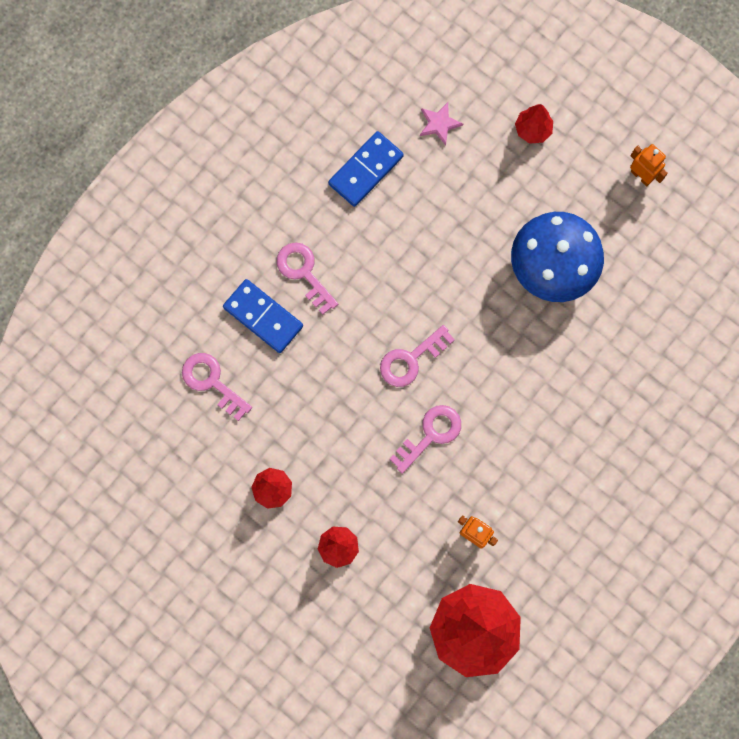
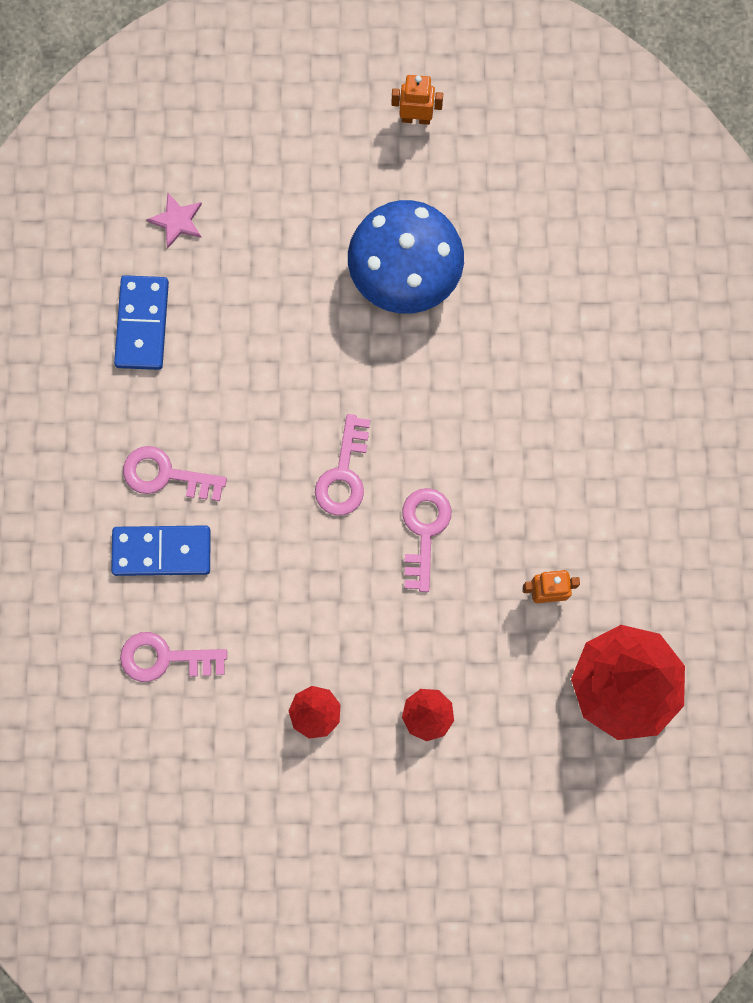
camera: 40 degrees left, 0 degrees up
red tree [515,104,553,144] -> none

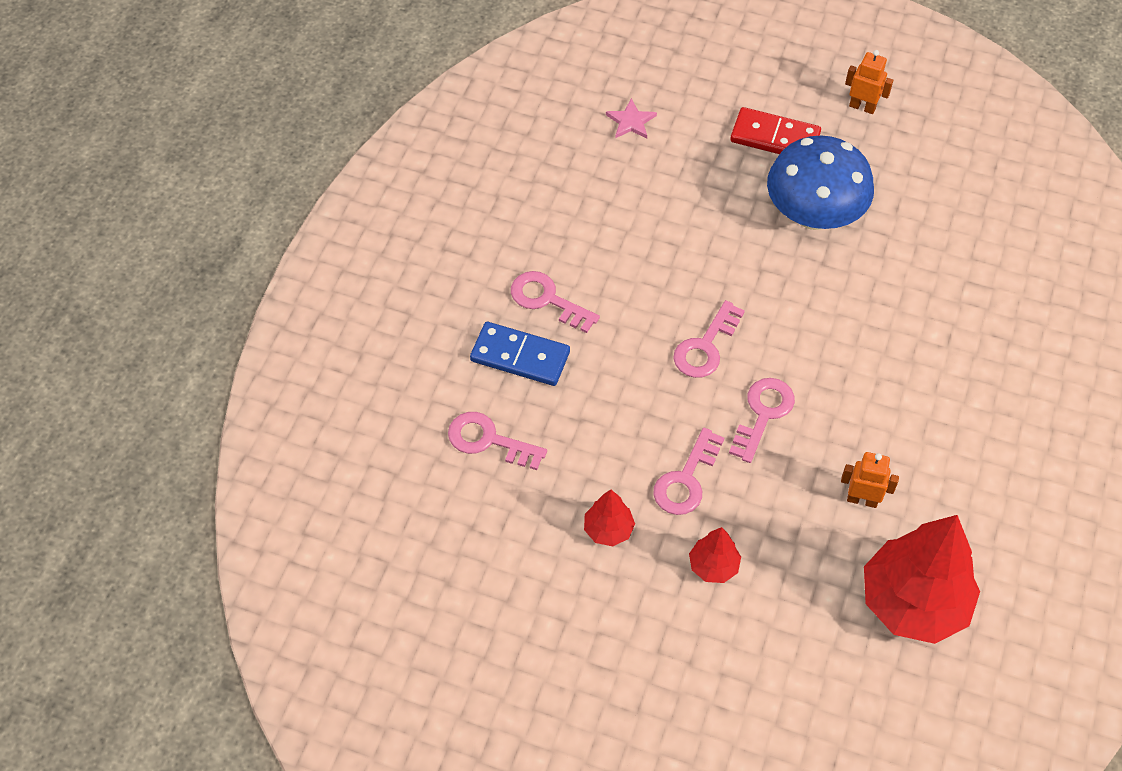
camera: 20 degrees right, 20 degrees down
blue domino [114,275,169,370] -> none
none -> pink key [653,428,724,515]
none -> red domino [730,107,821,154]

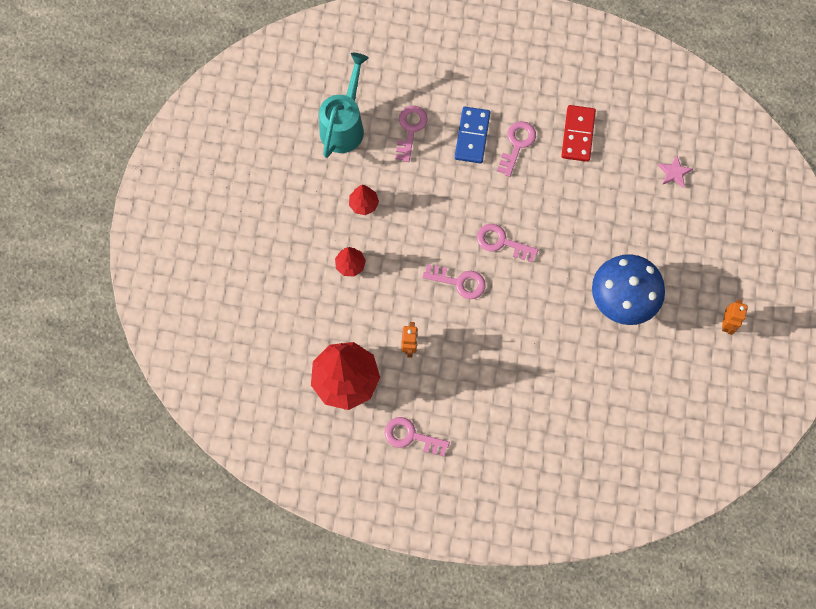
camera: 80 degrees right, 15 degrees up
pink key [653,428,724,515] -> pink key moved to [385,417,450,456]
red domino [730,107,821,154] -> red domino moved to [561,105,596,162]
none -> turquoise watering can [319,53,369,158]

